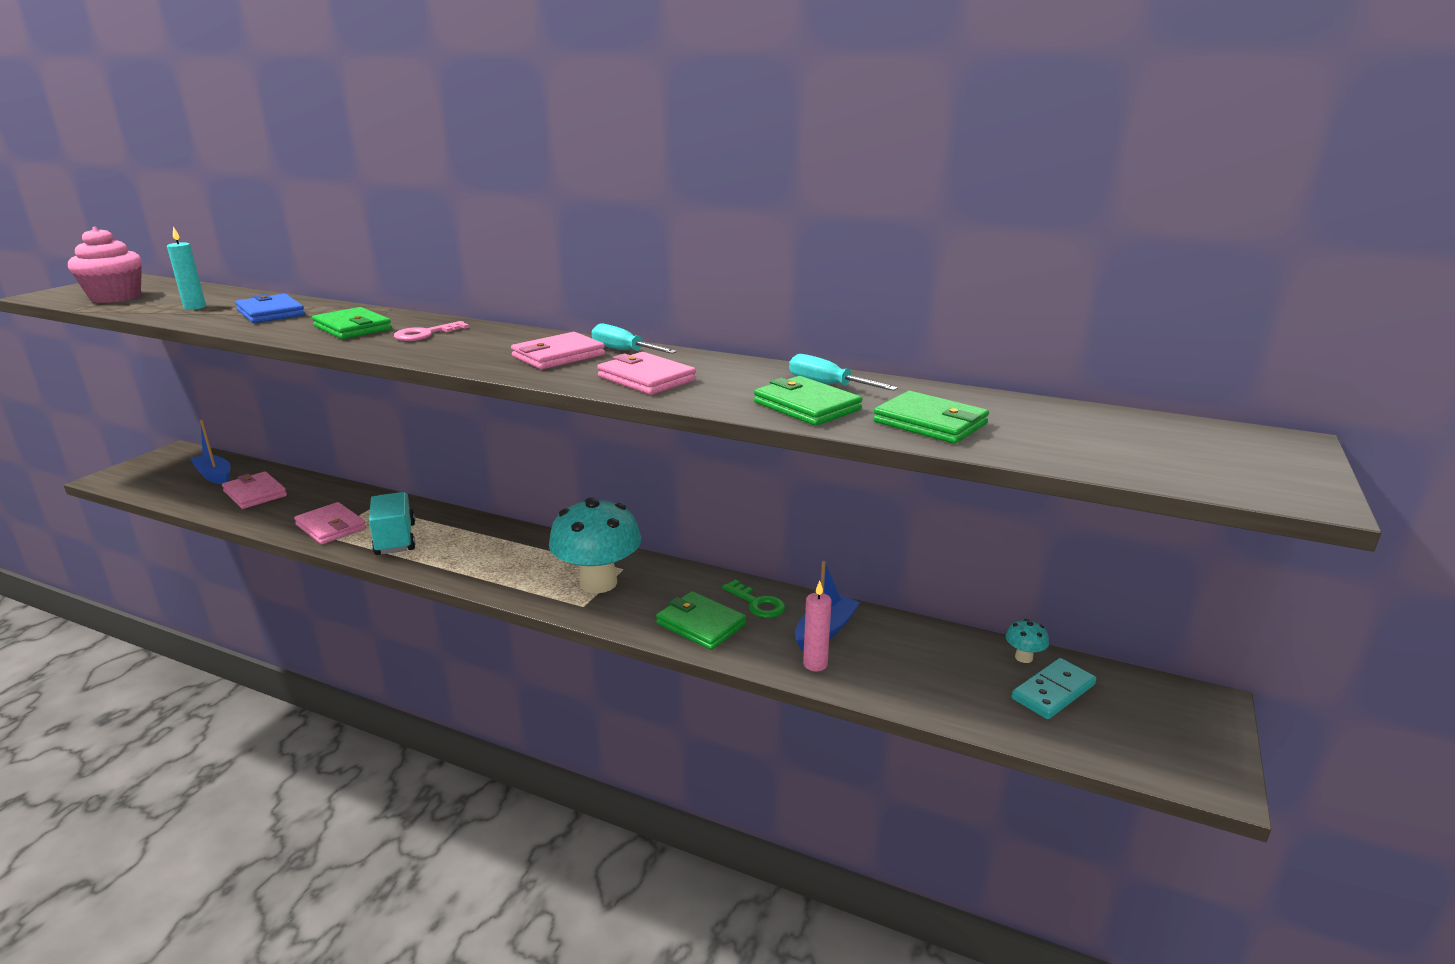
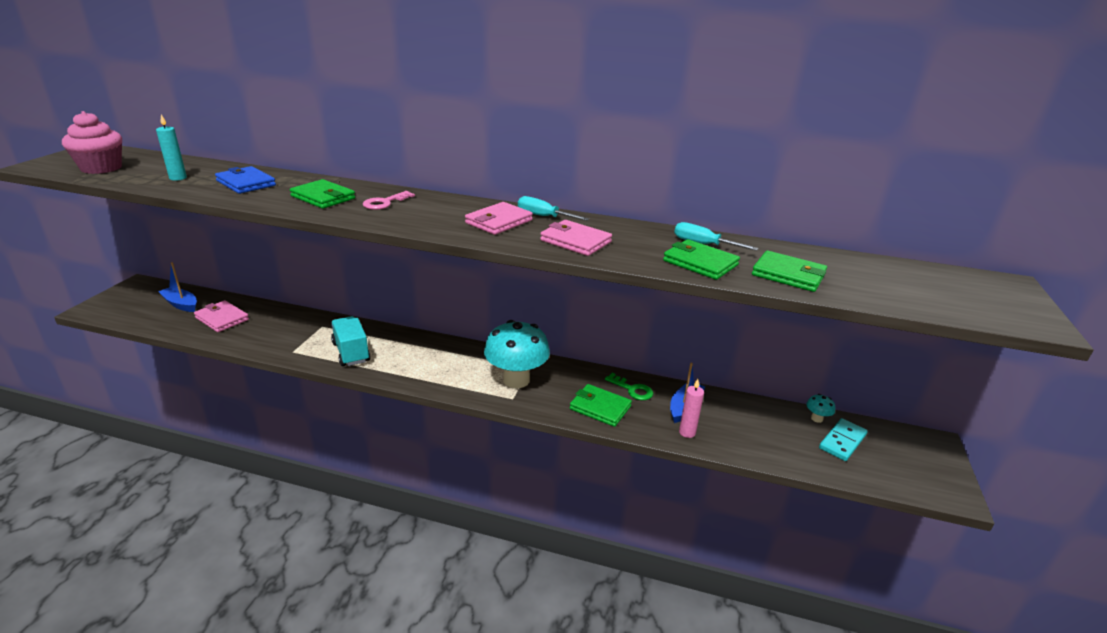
camera: 10 degrees left, 5 degrees up
pink wallet [294,502,366,545] -> none

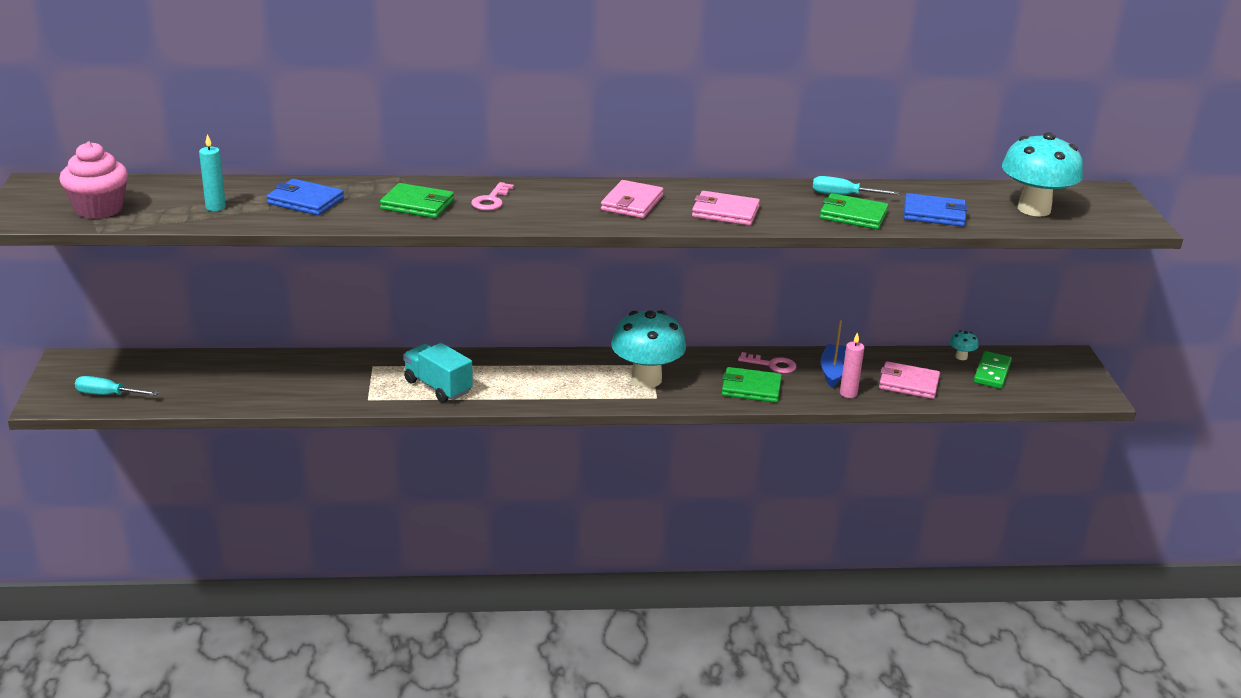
camera: 20 degrees left, 0 degrees up
blue boat [158,262,197,312] -> none
pink wallet [194,300,249,332] -> pink wallet moved to [879,361,940,399]
turquoise screwdriver [518,196,589,221] -> turquoise screwdriver moved to [75,376,159,396]
green key [605,373,653,400] -> pink key [738,352,797,373]
green wallet [752,251,827,292] -> blue wallet [904,193,968,227]
turquoise domino [819,418,868,461] -> green domino [974,351,1012,389]
none -> turquoise mushroom [1002,132,1083,217]

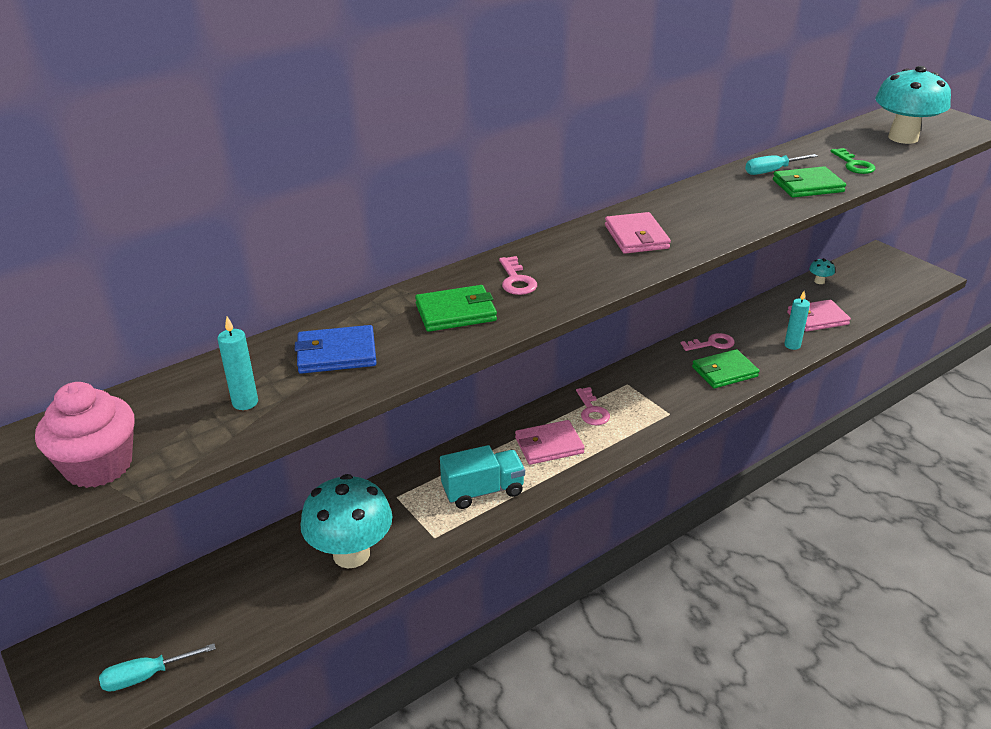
camera: 30 degrees left, 5 degrees up
turquoise truck [403,343,473,403] -> turquoise truck turned 150 degrees clockwise [440,445,525,509]
turquoise mushroom [611,310,686,388] -> turquoise mushroom moved to [300,474,392,568]
pink wallet [692,191,760,226] -> pink wallet moved to [515,420,585,465]
blue boat [820,320,846,388] -> none
pink candle [840,332,864,398] -> turquoise candle [784,291,810,350]
blue wallet [904,193,968,227] -> green key [831,148,875,174]
green domino [974,351,1012,389] -> none
none -> pink key [576,387,610,425]

